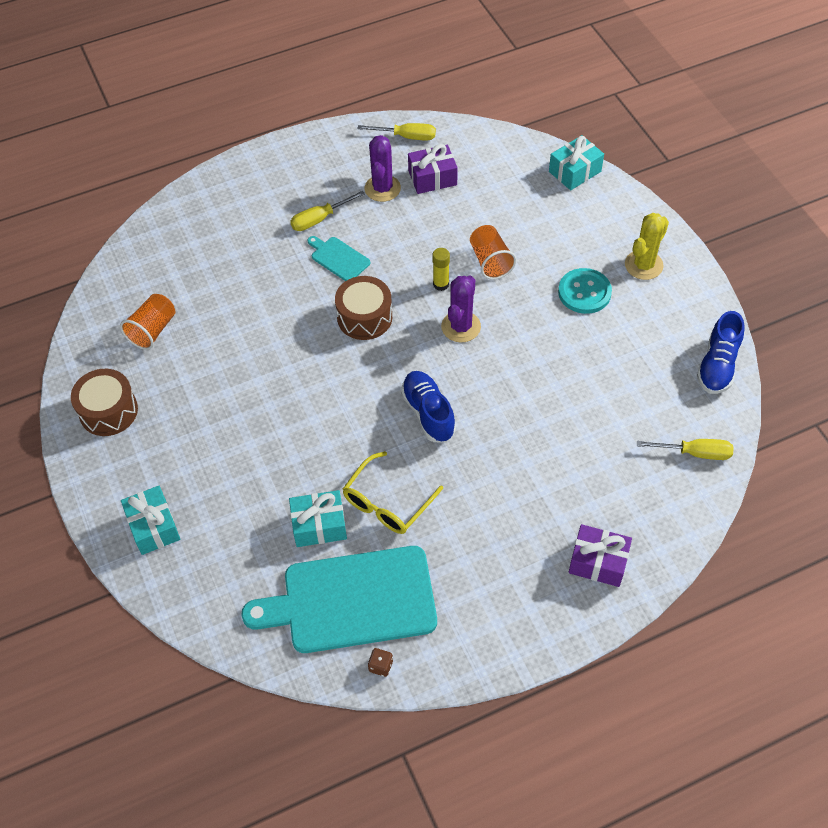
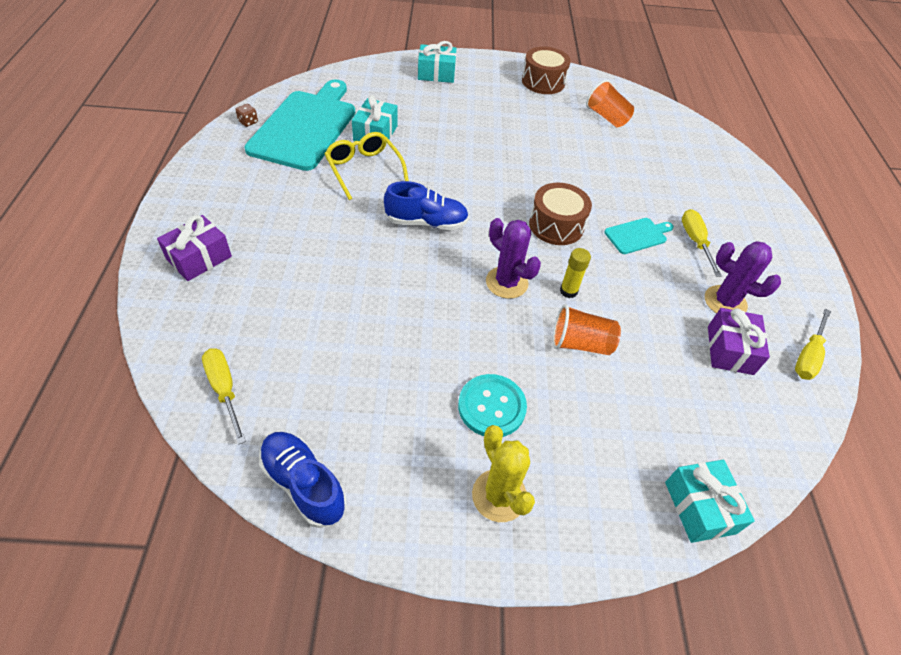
camera: 110 degrees right, 5 degrees down
yellow screwdriver [637,439,734,460] -> yellow screwdriver turned 120 degrees clockwise [202,348,246,445]

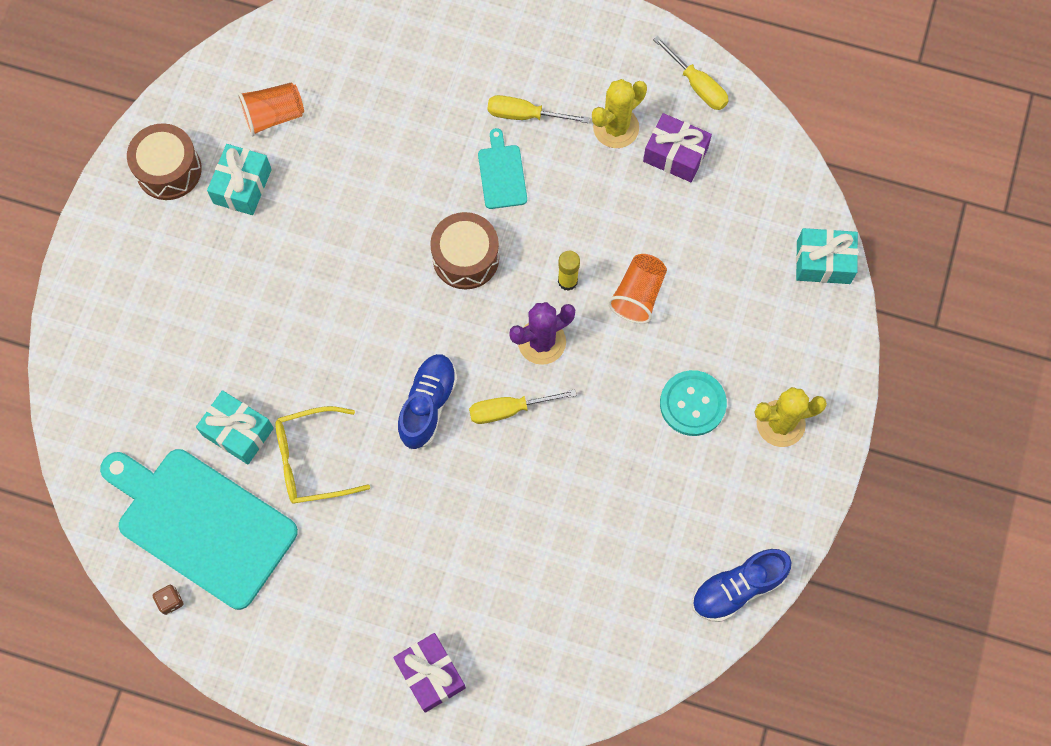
camera: 70 degrees left, 20 degrees up
yellow screwdriver [202,348,246,445] -> yellow screwdriver moved to [469,389,577,424]
turquoise gift [418,41,456,83] -> turquoise gift moved to [207,144,272,215]
purple cactus [705,241,781,313] -> yellow cactus [592,79,647,148]

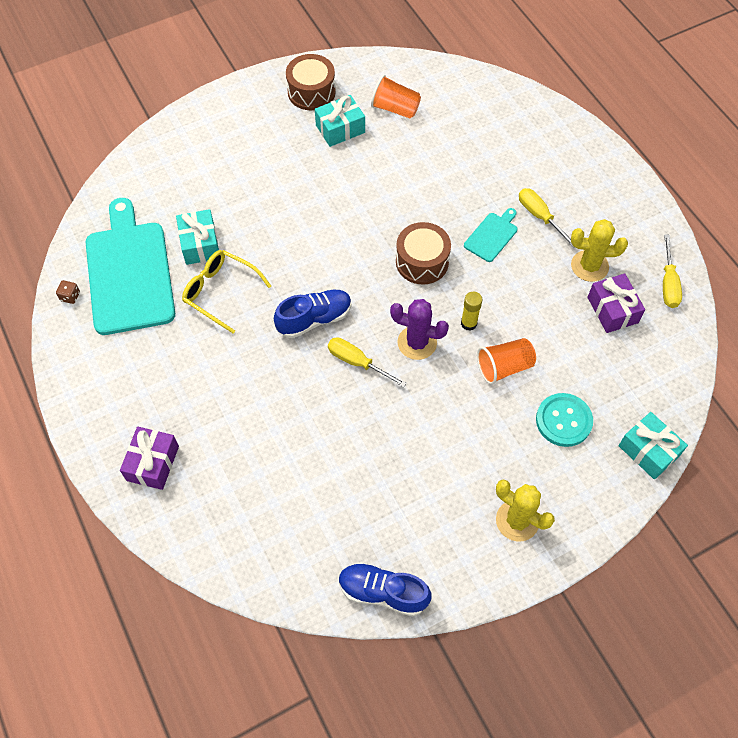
camera: 45 degrees right, 10 degrees down
turquoise button [660,370,727,436] -> turquoise button moved to [536,393,593,447]

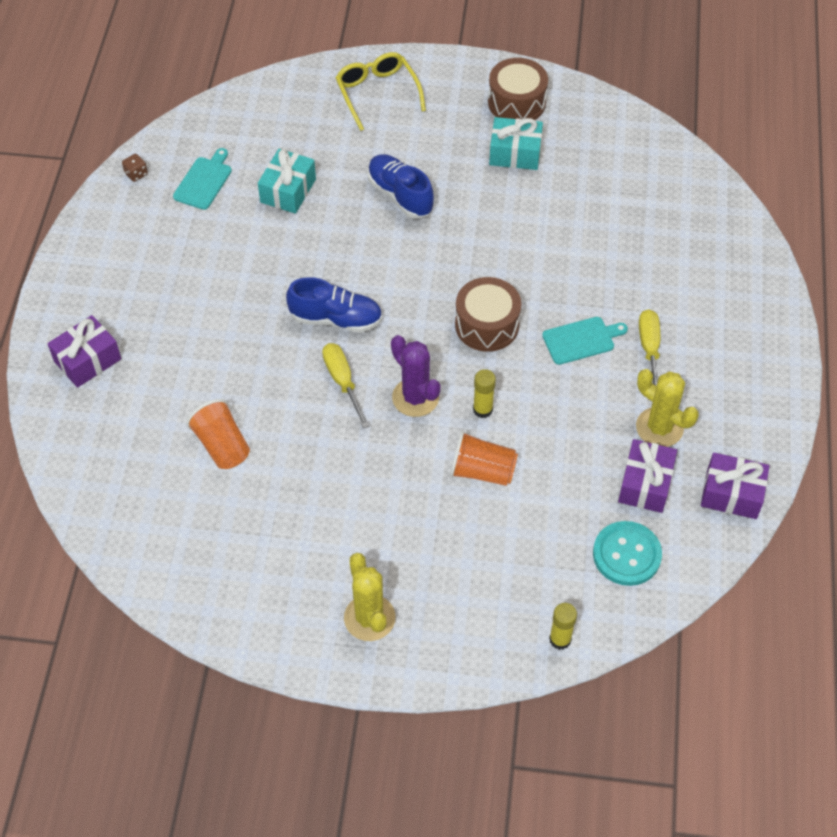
camera: 35 degrees right, 5 degrees down
turquoise cutting board [86,198,175,335] -> turquoise cutting board [173,148,232,210], size x0.44
yellow glasses [182,250,271,334] -> yellow glasses moved to [335,52,426,131]
blue shoe [339,562,431,616] -> blue shoe moved to [368,154,434,219]
orange cup [371,75,421,118] -> orange cup moved to [186,399,250,469]
turquoise button [536,393,593,447] -> turquoise button moved to [593,521,662,586]
turquoise gift [618,412,688,479] -> yellow glue stick [549,603,577,650]
yellow screwdriver [663,234,682,308] -> purple gift [701,453,769,519]

